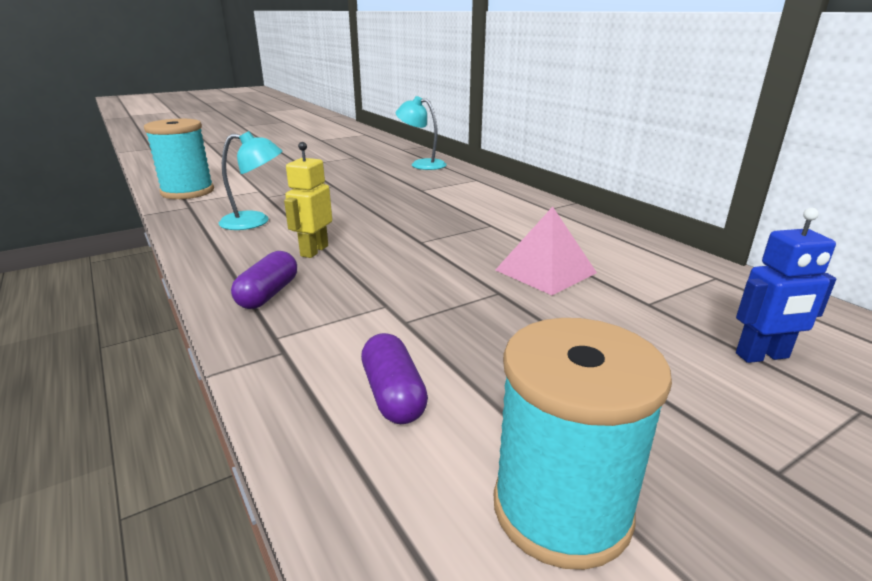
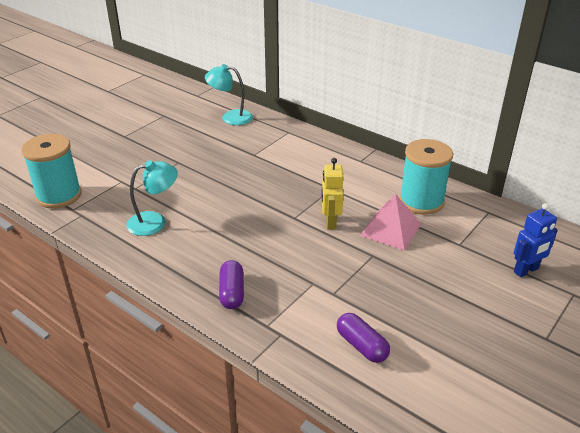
camera: 20 degrees left, 10 degrees up
yellow robot [284,142,332,258] -> yellow robot moved to [321,158,344,229]
turquoise spool [494,318,672,570] -> turquoise spool moved to [399,139,453,215]

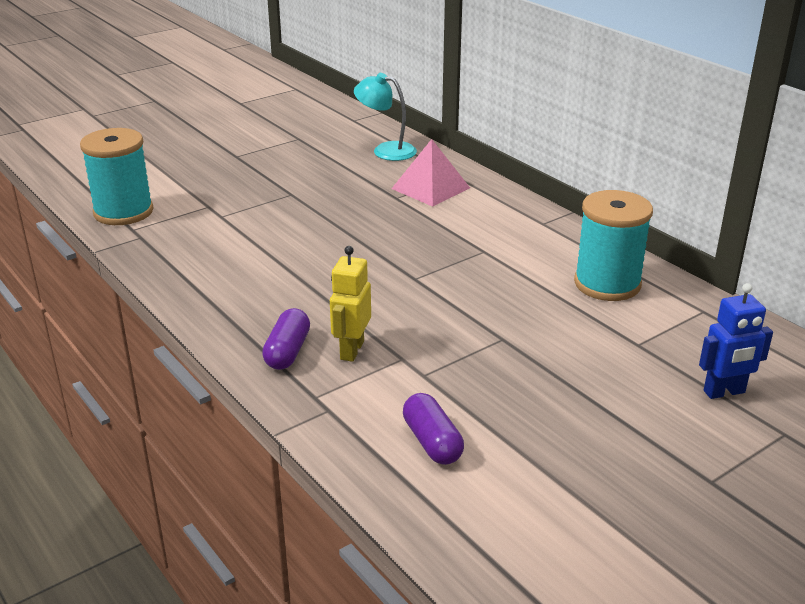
camera: 15 degrees right, 5 degrees down
turquoise lamp [126,160,178,236] -> none
yellow robot [321,158,344,229] -> yellow robot moved to [330,246,371,362]
pink pyramid [360,193,421,251] -> pink pyramid moved to [391,139,470,207]

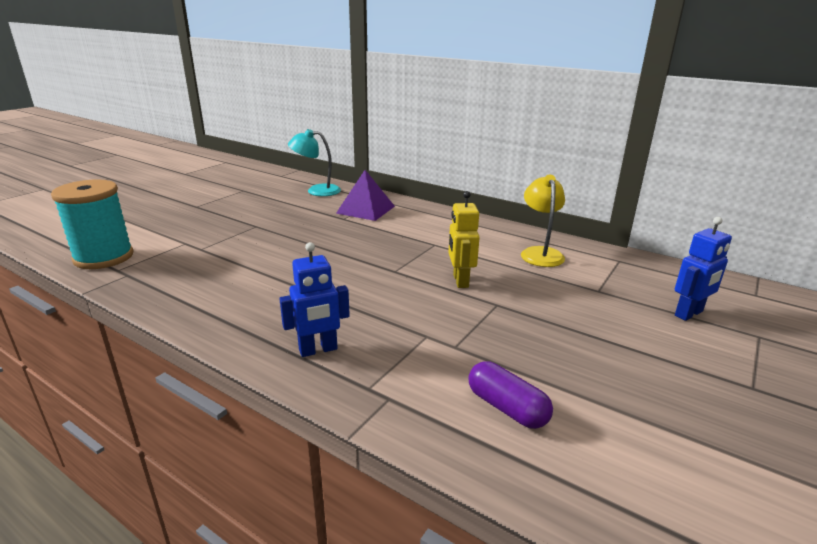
camera: 20 degrees left, 5 degrees down
purple capsule [262,308,310,370] -> blue robot [280,242,350,357]
yellow robot [330,246,371,362] -> yellow robot moved to [448,191,480,288]
pink pyramid [391,139,470,207] -> purple pyramid [336,170,395,221]
turquoise spool [574,190,653,301] -> yellow lamp [521,175,565,267]

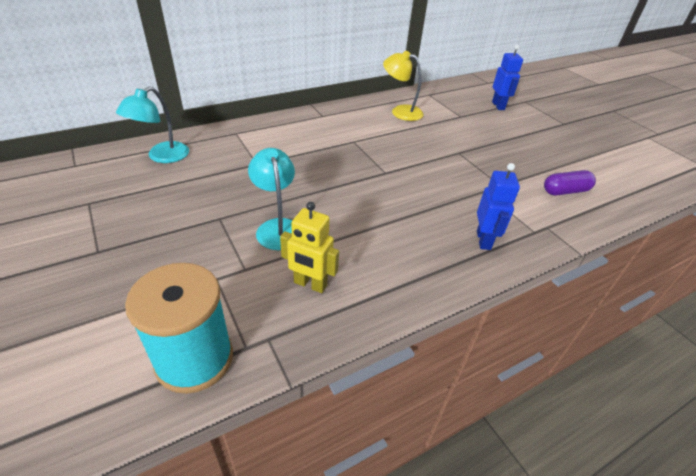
camera: 65 degrees left, 15 degrees up
purple pyramid [336,170,395,221] -> none
yellow robot [448,191,480,288] -> yellow robot moved to [280,202,339,293]
none -> turquoise lamp [248,148,295,250]

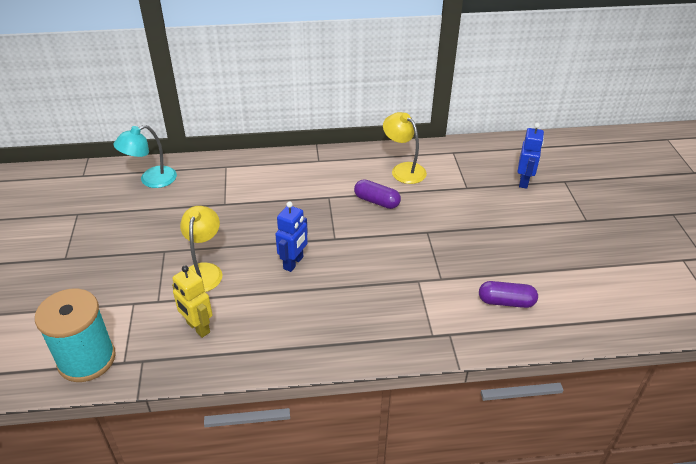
camera: 25 degrees right, 0 degrees up
turquoise lamp [248,148,295,250] -> yellow lamp [180,206,223,292]
blue robot [477,163,520,250] -> blue robot moved to [275,201,308,272]
none -> purple capsule [354,179,401,209]

